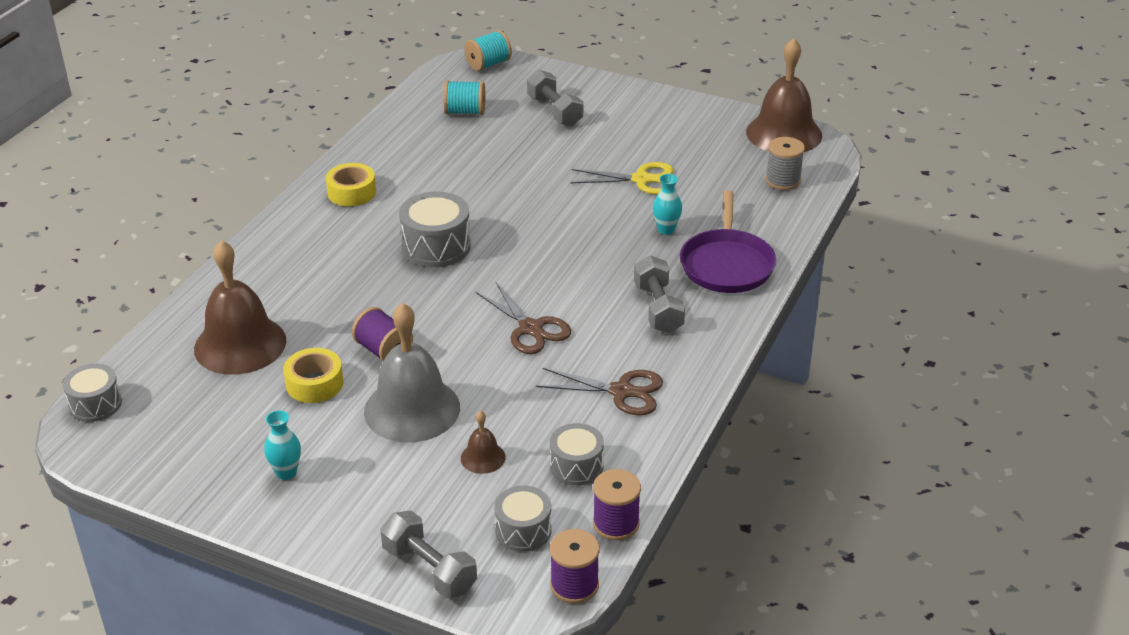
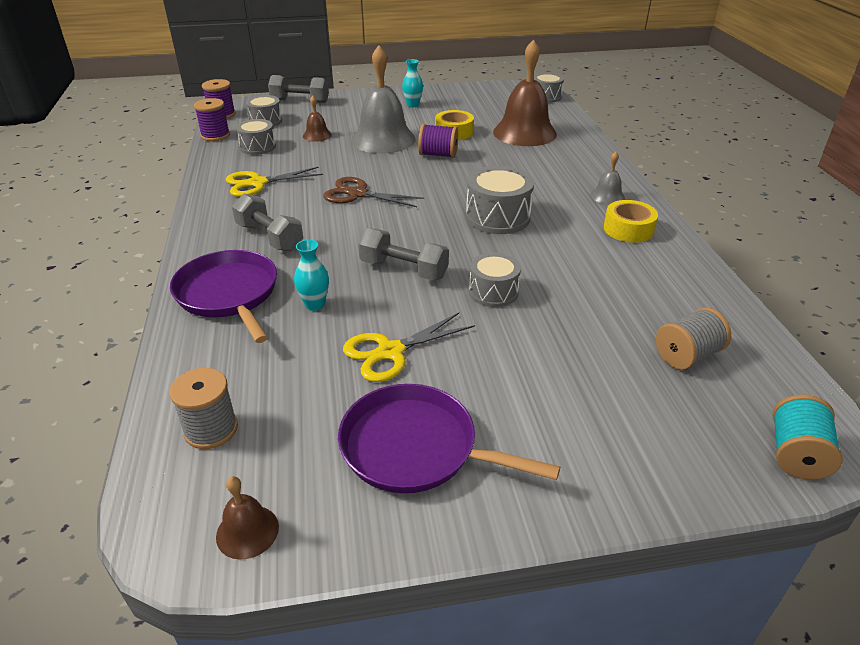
camera: 145 degrees right, 0 degrees up
turquoise spool [443,81,485,115] -> grey spool [656,307,731,370]
grey dumbbell [527,70,583,126] -> grey dumbbell moved to [358,228,449,280]
brown scissors [537,368,663,415] -> yellow scissors [226,167,323,197]
brown bell [746,38,822,152] -> brown bell [216,476,279,560], size x0.45
none -> purple pan [338,384,560,493]
none -> grey drum [469,252,521,307]
none -> grey bell [590,152,625,204]

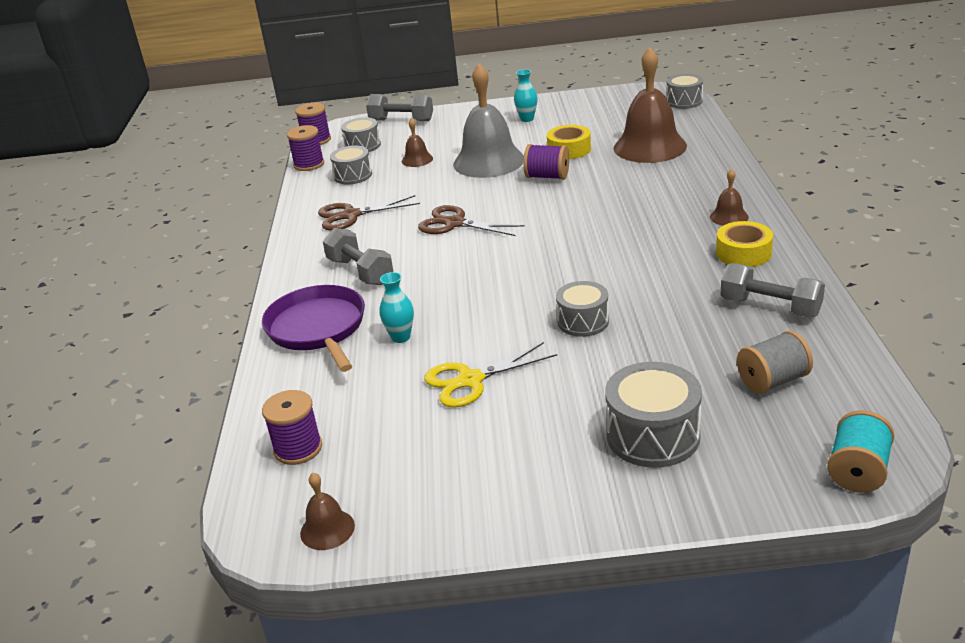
camera: 10 degrees right, 5 degrees down
grey spool [169,368,238,449] -> purple spool [262,390,322,465]
yellow scissors [226,167,323,197] -> brown scissors [318,195,420,231]
purple pan [338,384,560,493] -> none
grey dumbbell [358,228,449,280] -> grey dumbbell moved to [721,263,825,318]
grey drum [466,166,534,234] -> grey drum moved to [605,362,702,468]
grey bell [590,152,625,204] -> brown bell [710,168,749,226]

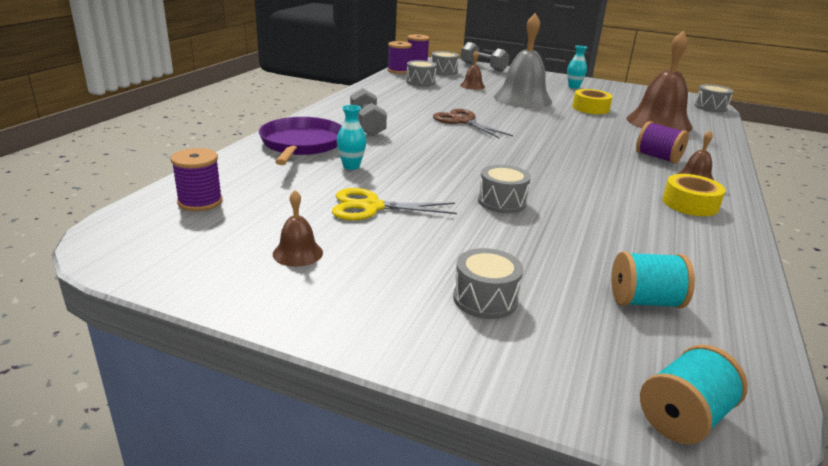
camera: 20 degrees right, 5 degrees down
brown bell [300,473,355,550] -> brown bell moved to [273,190,323,267]
brown scissors [318,195,420,231] -> none
purple spool [523,144,569,180] -> purple spool moved to [636,121,689,164]
grey drum [605,362,702,468] -> grey drum [453,248,523,319], size x0.65
grey dumbbell [721,263,825,318] -> none
grey spool [737,331,813,394] -> turquoise spool [611,252,695,308]

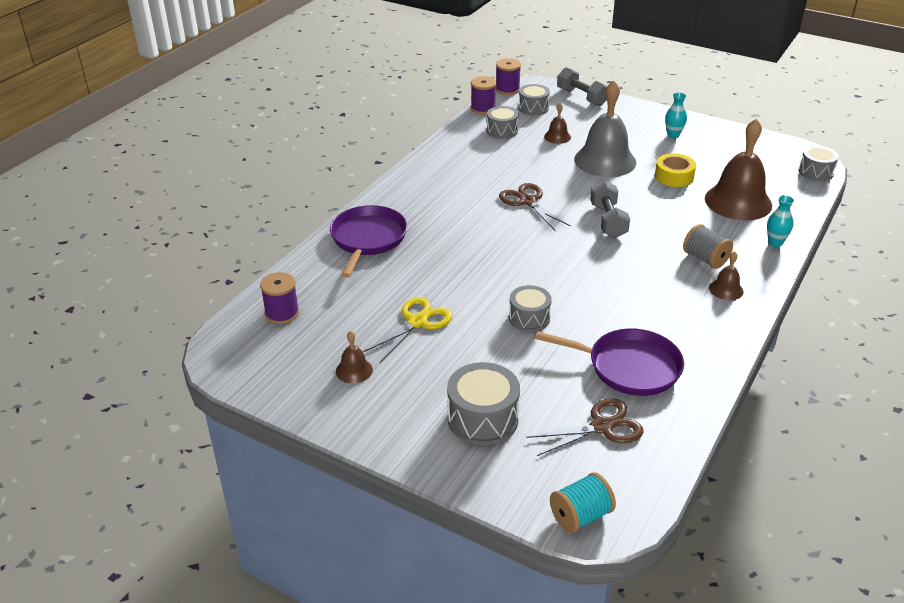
camera: 10 degrees right, 10 degrees up
yellow scissors [332,188,457,220] -> yellow scissors turned 120 degrees clockwise [363,297,452,362]
turquoise vase [337,105,366,170] -> turquoise vase moved to [767,195,795,247]
grey dumbbell [350,88,387,136] -> grey dumbbell moved to [590,181,630,238]
grey drum [453,248,523,319] -> grey drum [447,362,520,446], size x1.53
turquoise spool [611,252,695,308] -> brown scissors [526,398,644,456]
purple spool [636,121,689,164] -> grey spool [683,224,733,269]
yellow tape [662,174,726,216] -> none
none -> purple pan [535,328,684,396]

